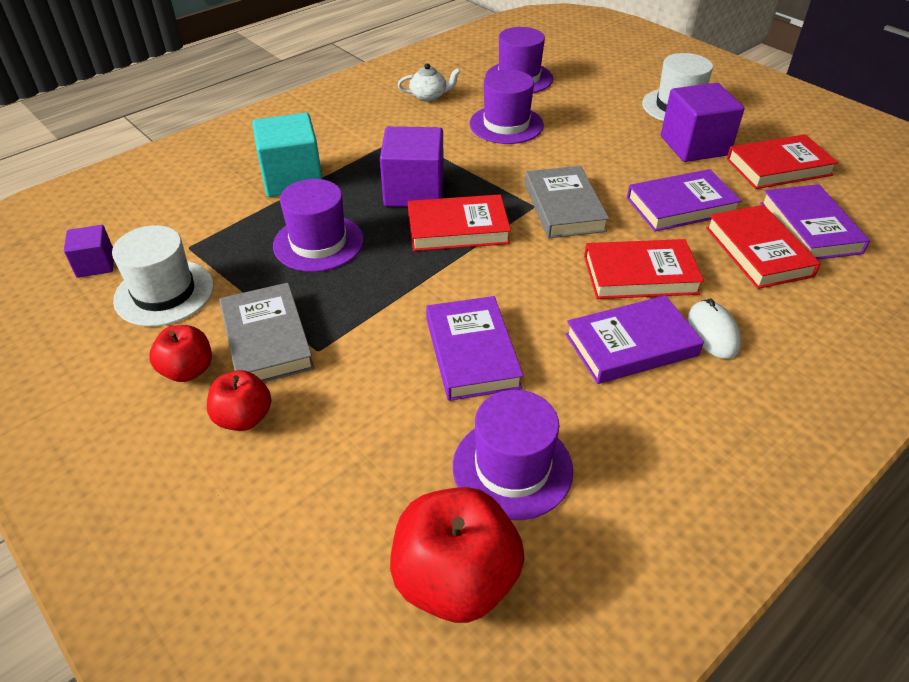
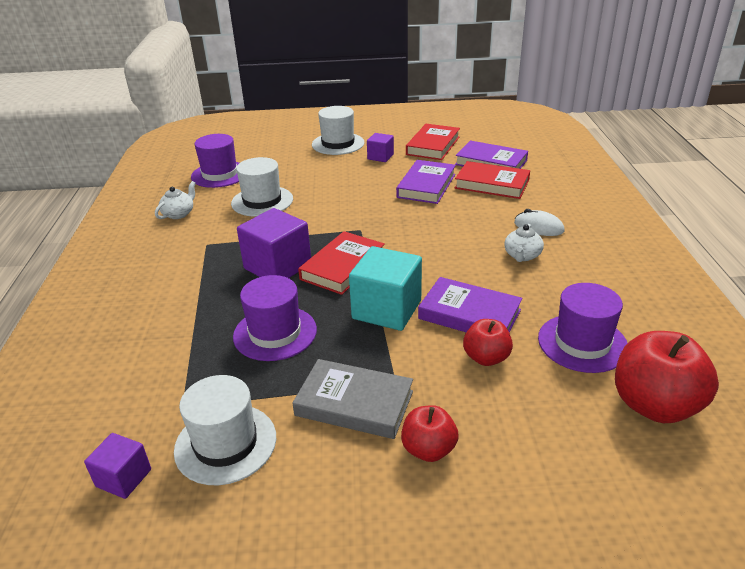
camera: 50 degrees left, 10 degrees down
red apple [149,325,212,382] -> red apple moved to [463,319,513,366]
turquoise cube [252,113,322,197] -> turquoise cube moved to [349,246,422,331]
purple hat [470,69,544,144] -> white hat [231,157,293,217]
grey book [525,166,609,238] -> none
purple book [565,295,704,384] -> white teapot [504,224,544,262]
red book [584,239,704,299] -> none
purple cube [661,83,744,162] -> purple cube [367,133,394,162], size x0.55

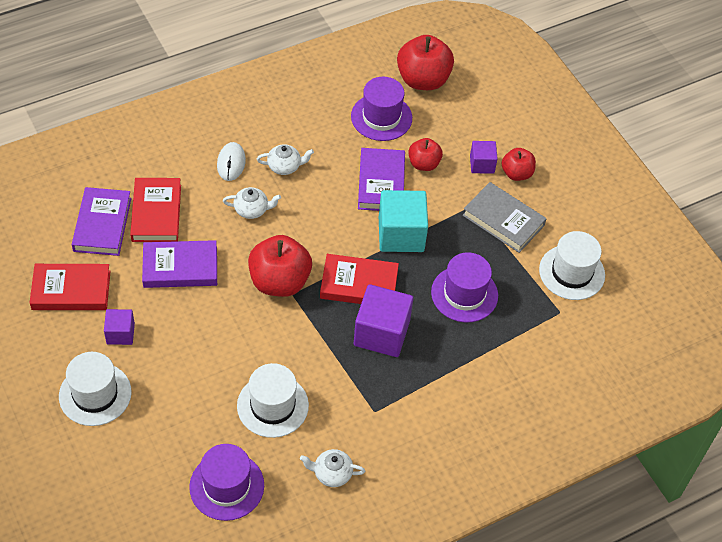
camera: 120 degrees left, 20 degrees up
purple cube [84,433,151,499] -> purple cube moved to [470,141,498,174]
grey book [293,359,413,439] -> grey book turned 45 degrees counterclockwise [462,182,547,253]
none -> white teapot [223,187,281,219]
none -> red apple [248,235,312,297]

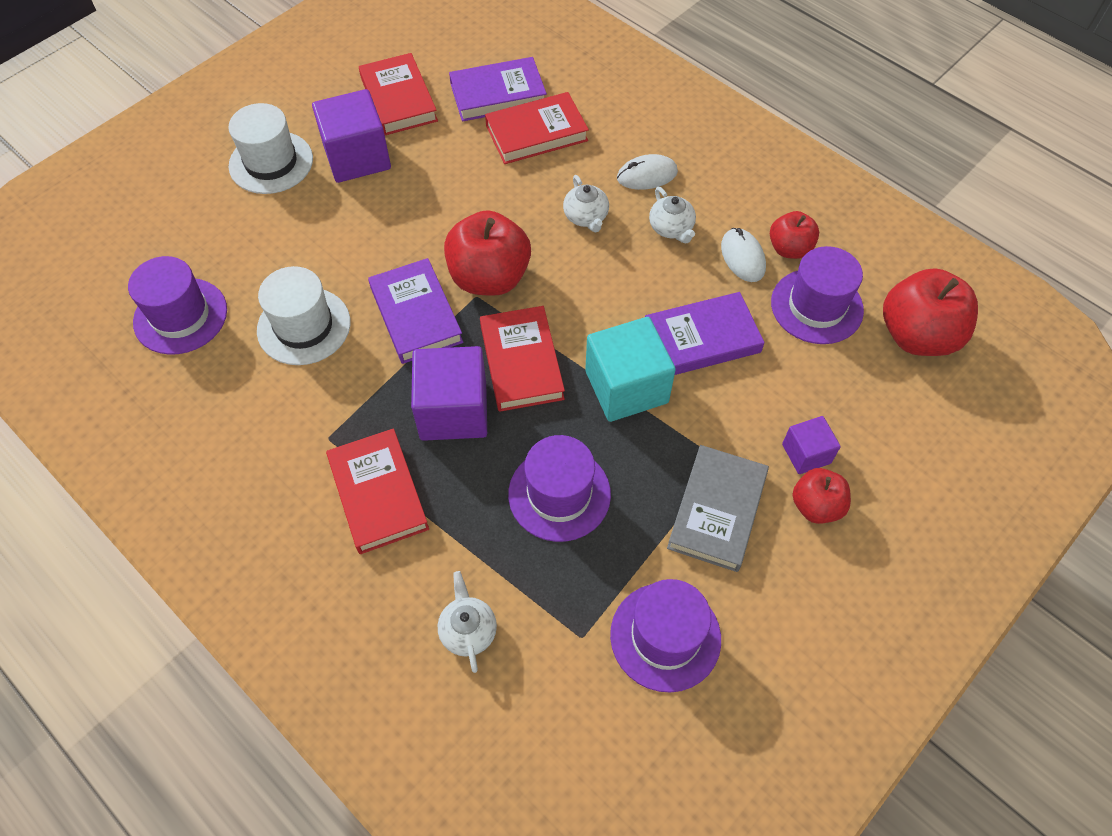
camera: 75 degrees right, 5 degrees up
purple cube [104,309,135,345] -> purple cube [312,89,391,183], size x1.82
purple book [142,240,217,288] -> purple book moved to [368,258,463,364]
white teapot [300,449,365,487] -> white teapot moved to [438,571,497,673]
red apple [409,138,443,171] -> red apple moved to [770,211,819,259]
white hat [539,231,605,300] -> purple hat [610,579,721,693]
none -> red book [326,428,429,554]
none -> white mouse [721,228,766,282]

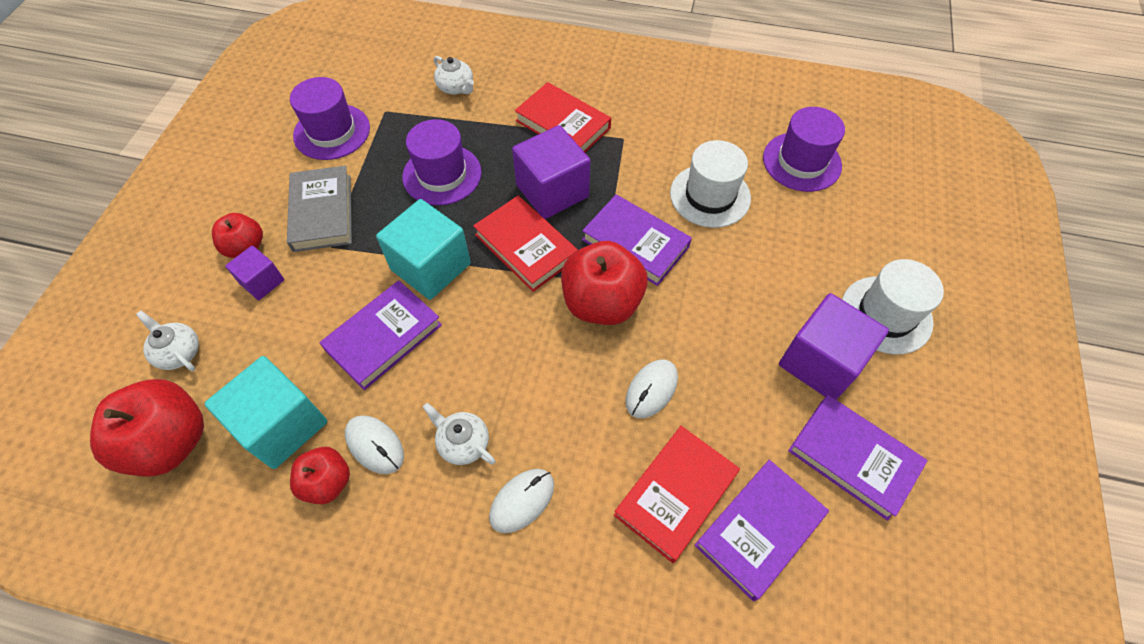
camera: 150 degrees right, 0 degrees up
red book [359,53,438,135] -> purple book [788,395,928,521]
white teapot [563,175,609,232] -> white teapot moved to [136,310,199,371]
purple hat [771,246,864,344] -> turquoise cube [204,356,327,469]
none -> white mouse [625,360,678,418]

